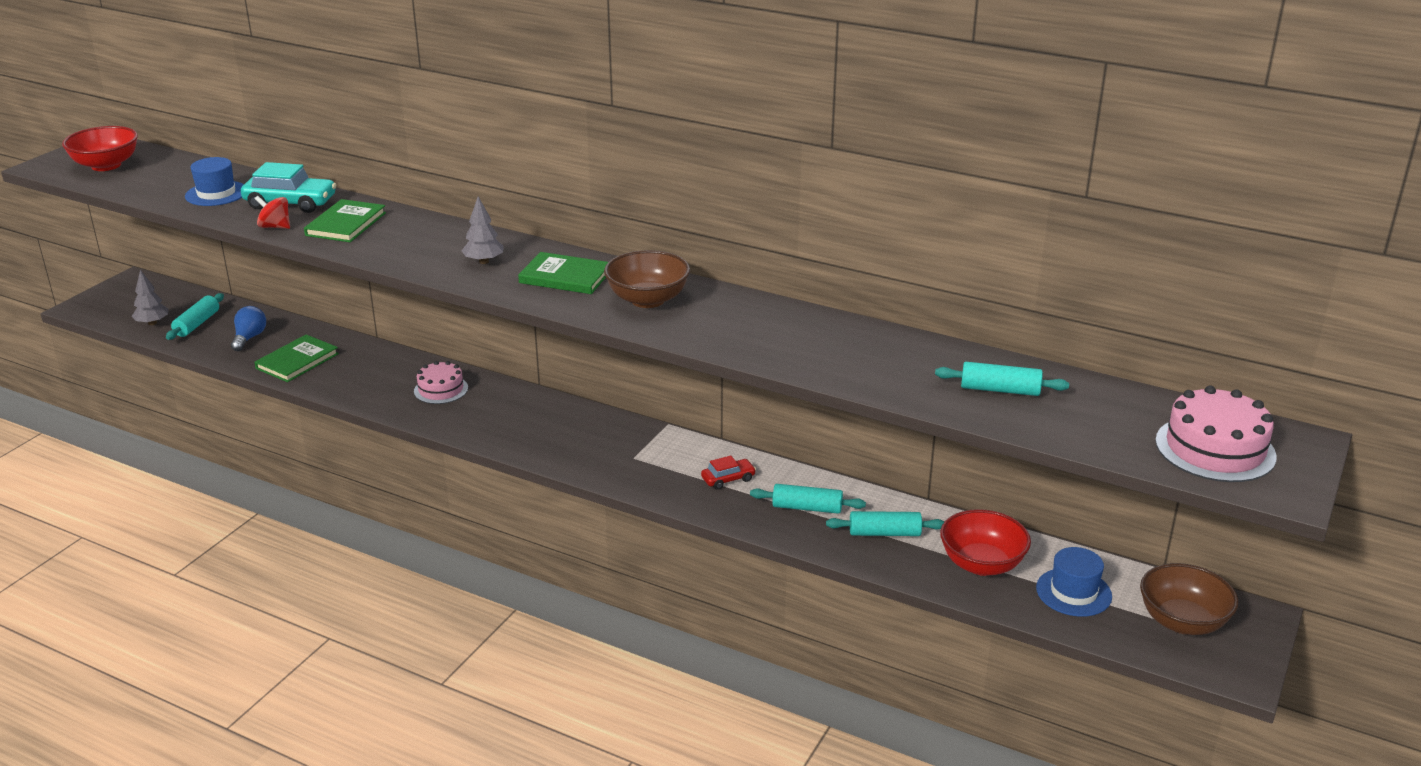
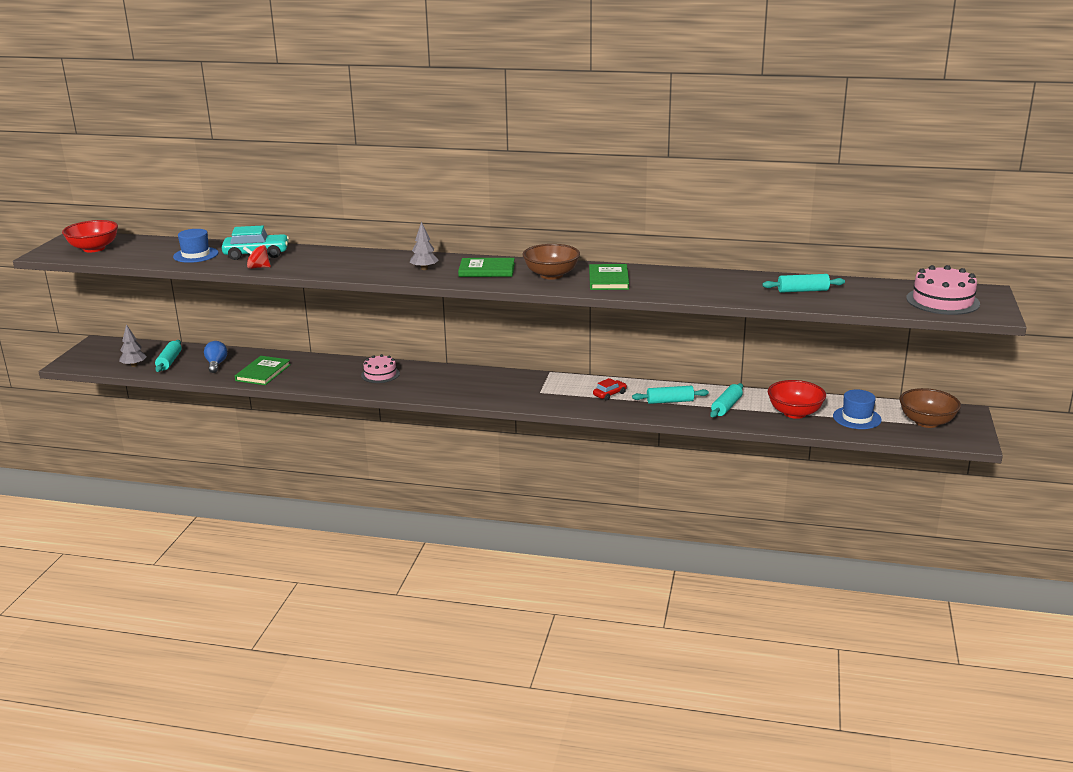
camera: 15 degrees left, 5 degrees down
green book [304,199,386,242] -> green book moved to [589,264,629,290]
turquoise rolling pin [826,511,944,536] -> turquoise rolling pin turned 45 degrees counterclockwise [710,383,743,417]

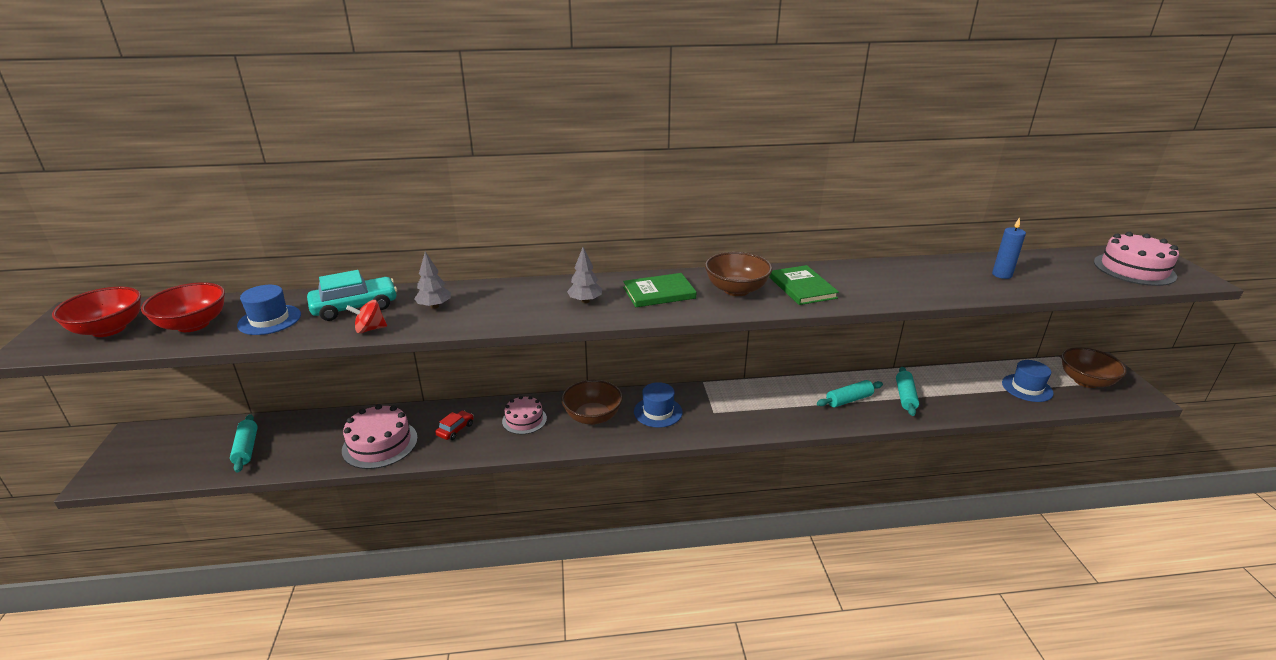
camera: 20 degrees left, 5 degrees up
grey tree [119,324,147,367] -> grey tree moved to [414,252,451,309]
blue light bulb [204,341,227,373] -> none
green book [235,356,291,385] -> pink cake [342,404,418,469]
red car [593,378,627,401] -> red car moved to [435,411,474,440]
turquoise rolling pin [762,274,845,293] -> blue candle [992,217,1026,279]
red bowl [768,380,826,419] -> red bowl moved to [141,282,225,332]
none -> brown bowl [561,380,623,425]
none -> blue hat [634,382,683,428]

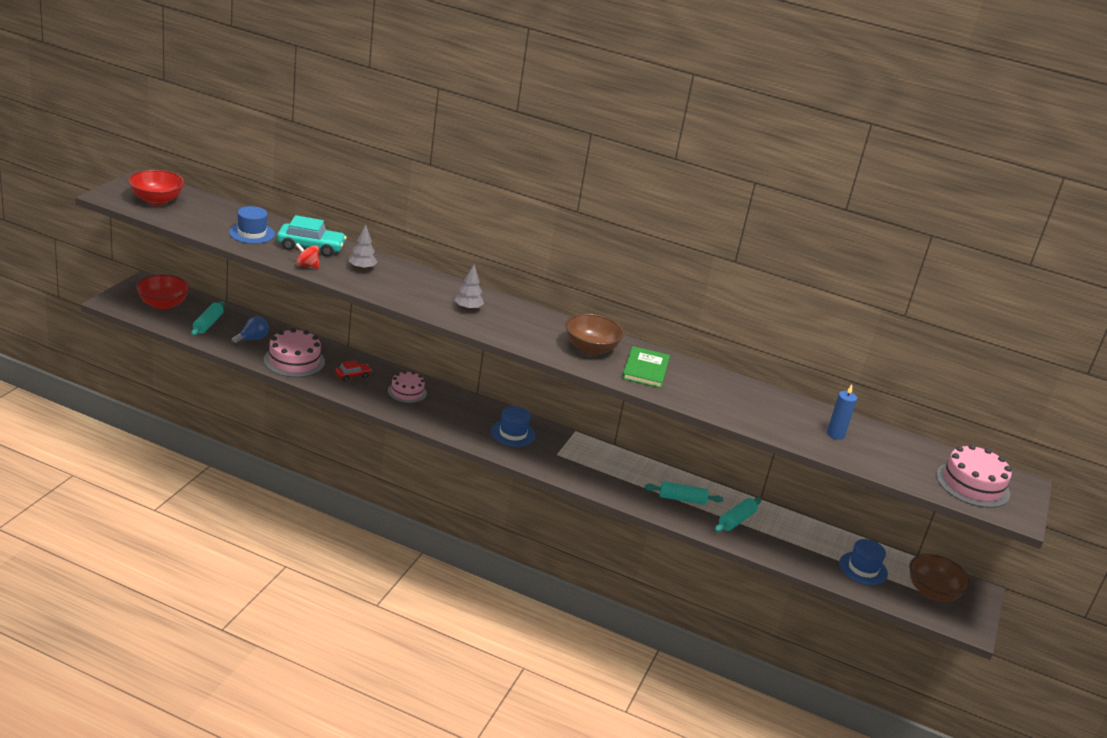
camera: 25 degrees right, 0 degrees up
red bowl [141,282,225,332] -> red bowl moved to [136,274,190,310]
brown bowl [561,380,623,425] -> none
green book [623,273,696,307] -> none
none -> blue light bulb [231,316,269,346]

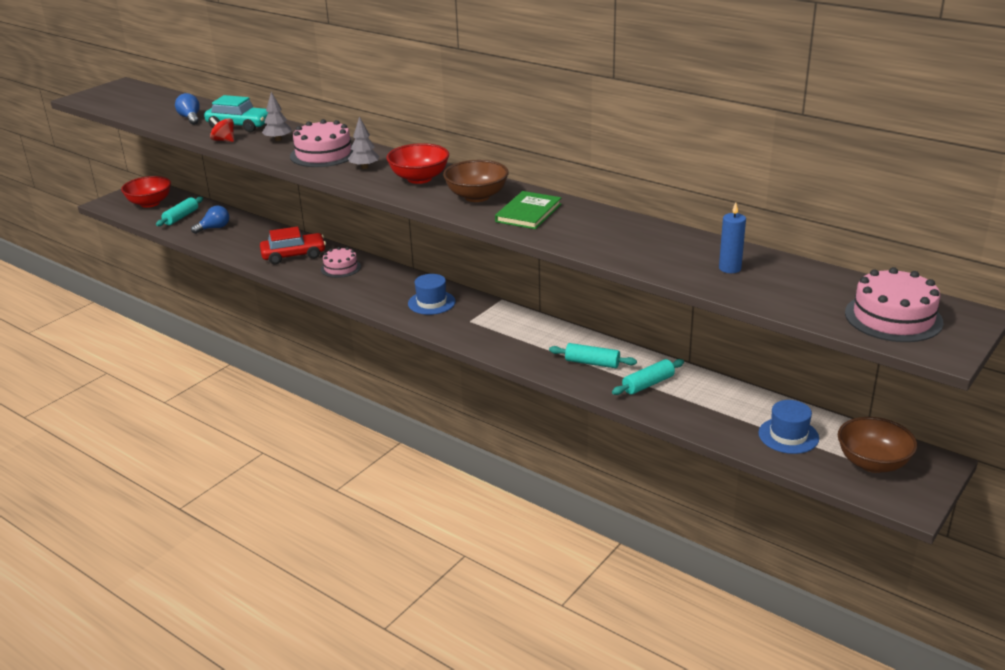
camera: 20 degrees right, 0 degrees up
red bowl [128,170,185,205] -> red bowl moved to [387,143,449,184]
blue hat [229,206,275,244] -> blue light bulb [175,93,200,125]
pink cake [264,328,325,377] -> pink cake moved to [290,119,353,167]
red car [335,360,372,381] -> red car [260,227,326,264], size x1.83

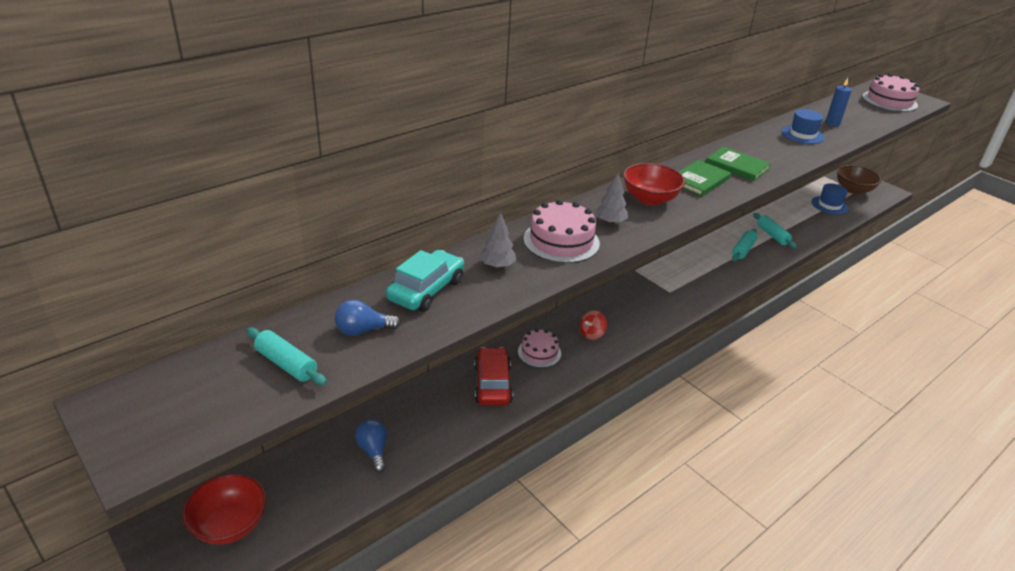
camera: 80 degrees left, 5 degrees up
turquoise rolling pin [156,197,203,226] -> turquoise rolling pin moved to [247,328,327,385]
red spinning top [210,117,234,142] -> red spinning top moved to [580,311,607,340]
blue hat [408,274,456,315] -> blue hat moved to [782,109,825,144]
brown bowl [443,160,509,202] -> green book [679,160,731,196]

